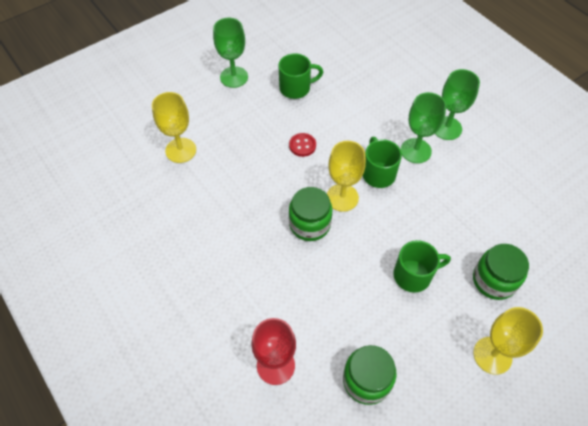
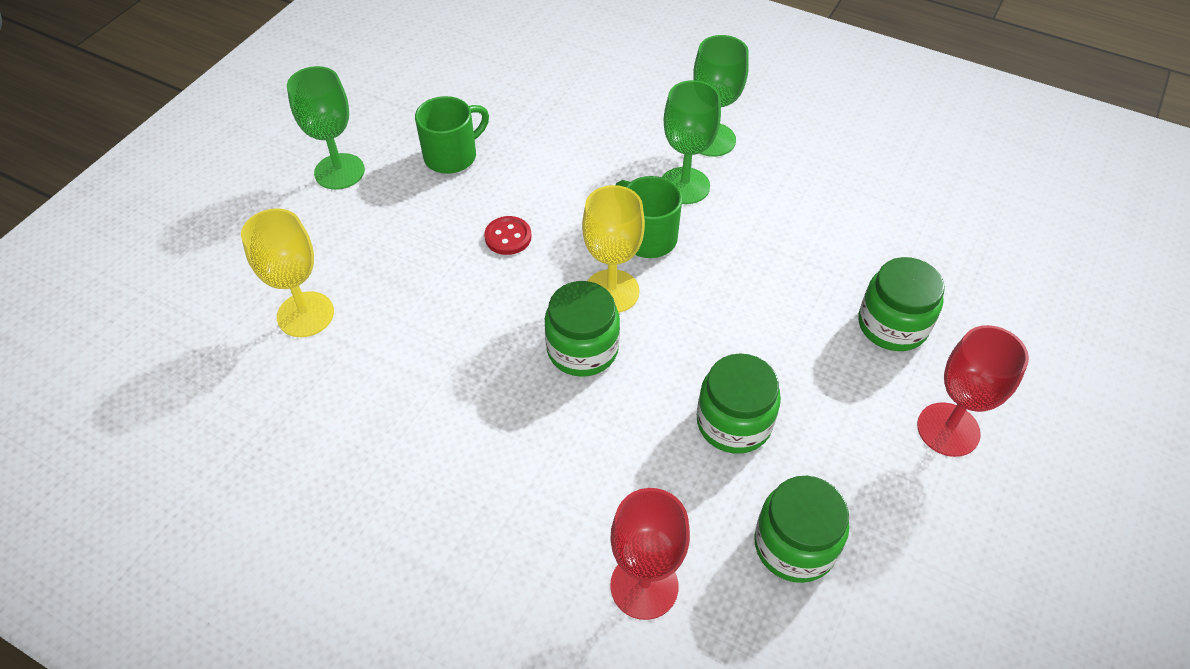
camera: 25 degrees left, 5 degrees down
green mug [394,240,451,293] -> none
yellow goblet [474,307,543,375] -> red goblet [917,325,1029,457]
none -> green jar [697,353,781,454]

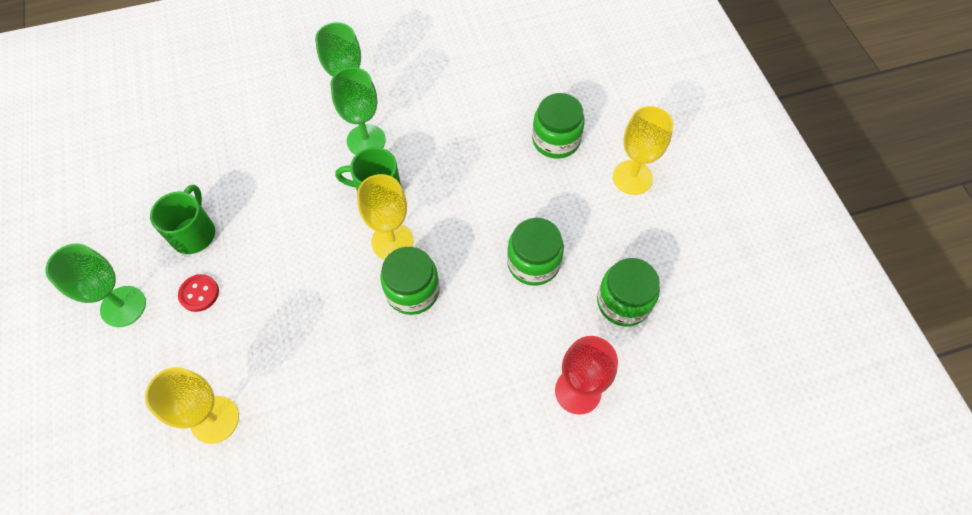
camera: 45 degrees left, 10 degrees up
red button [484,216,532,255] -> red button moved to [178,274,219,312]
red goblet [917,325,1029,457] -> yellow goblet [613,106,673,195]

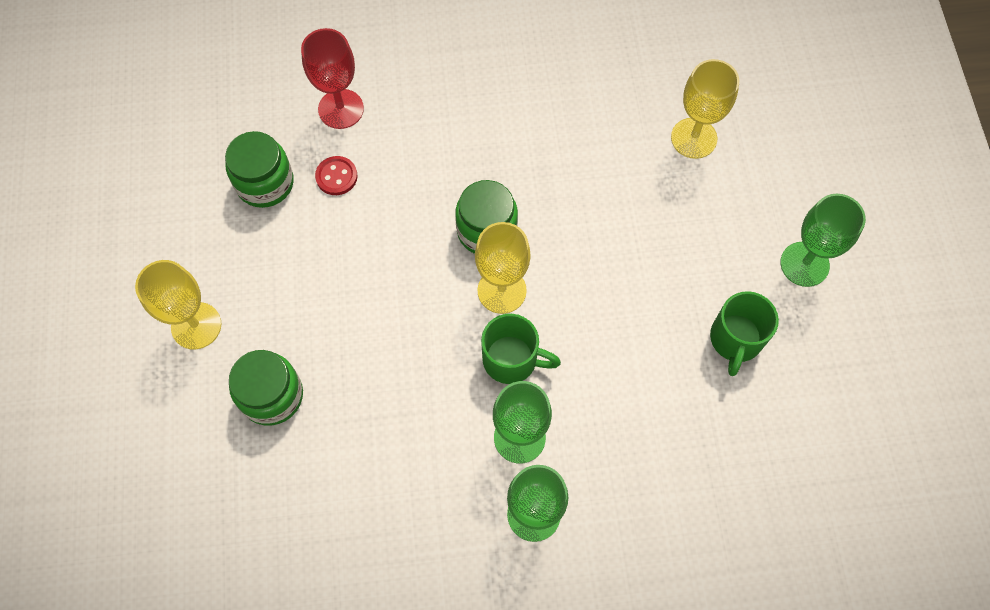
camera: 170 degrees left, 5 degrees up
red button [178,274,219,312] -> red button moved to [315,156,358,195]
green jar [507,218,564,286] -> none

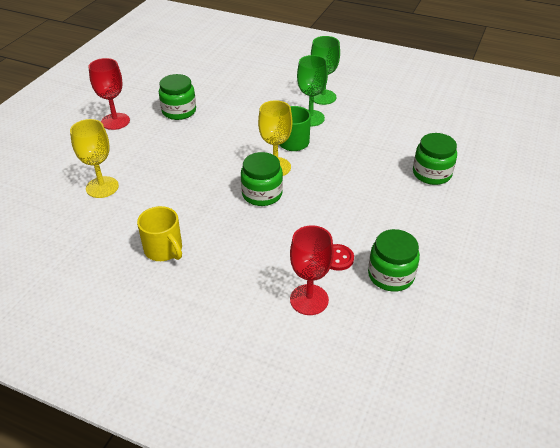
camera: 150 degrees left, 25 degrees down
yellow goblet [135,260,221,350] -> none
green mug [710,291,779,376] -> green jar [159,74,196,120]
green goblet [780,194,866,287] -> red goblet [89,58,130,130]
none -> yellow mug [137,206,182,261]

